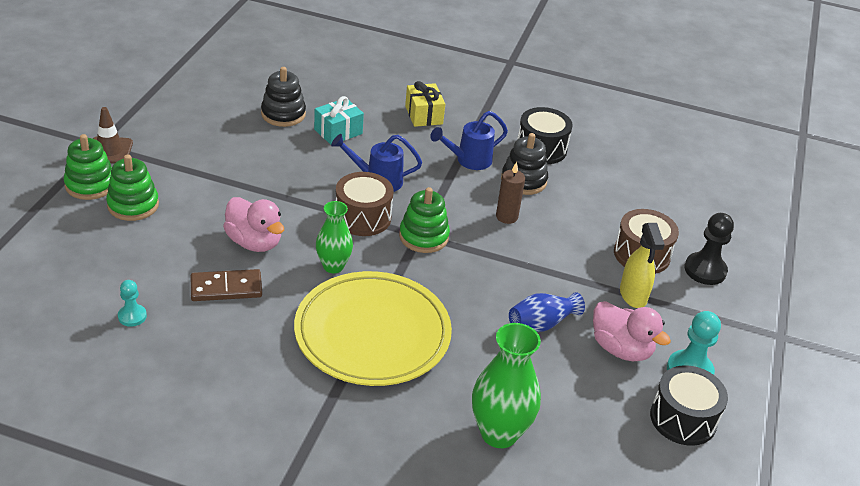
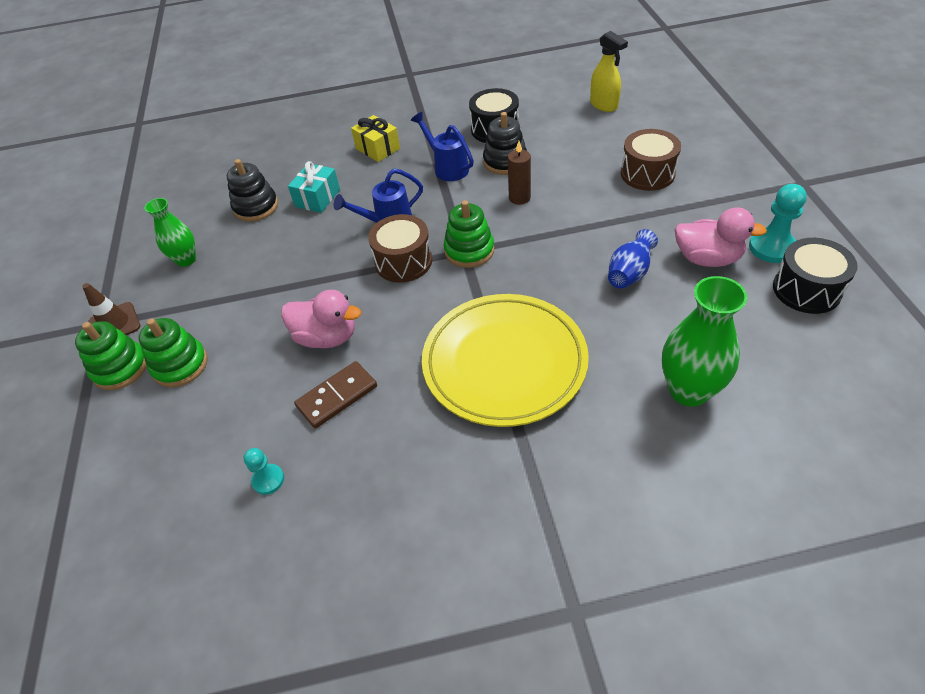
camera: 20 degrees left, 10 degrees up
green vase [316,201,353,273] -> green vase moved to [145,198,196,267]
blue watering can [430,111,508,170] -> blue watering can turned 105 degrees clockwise [411,112,474,181]
yellow spray bottle [620,223,665,308] -> yellow spray bottle moved to [590,31,628,112]
black pawn [685,213,734,285] -> none

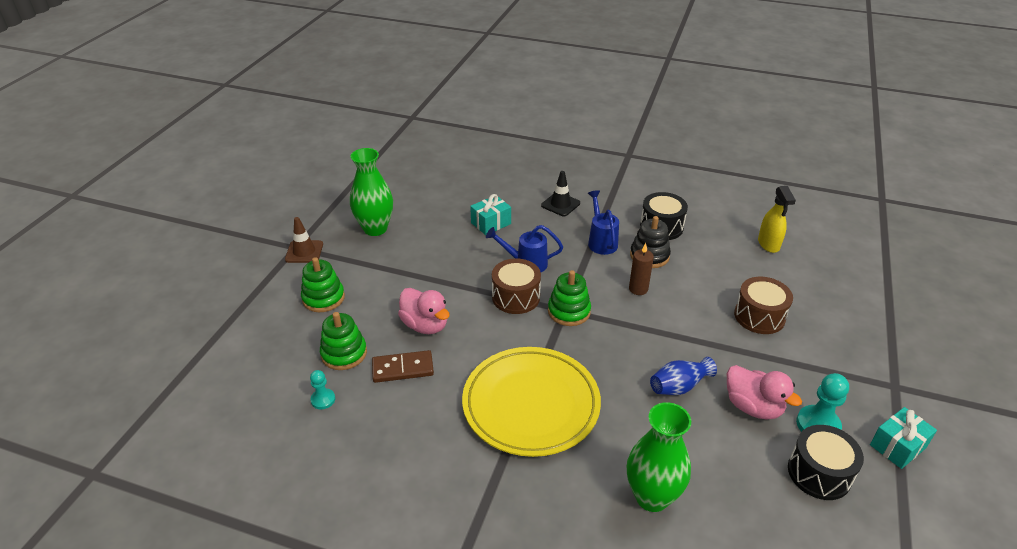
camera: 25 degrees right, 10 degrees down
green stacking toy [75,321,147,390] -> green stacking toy moved to [320,312,367,370]
green vase [145,198,196,267] -> green vase [350,148,393,236], size x1.58
black stacking toy [227,159,278,222] -> none
yellow gift [351,115,400,162] -> black traffic cone [541,171,580,216]
none -> turquoise gift [870,407,937,469]

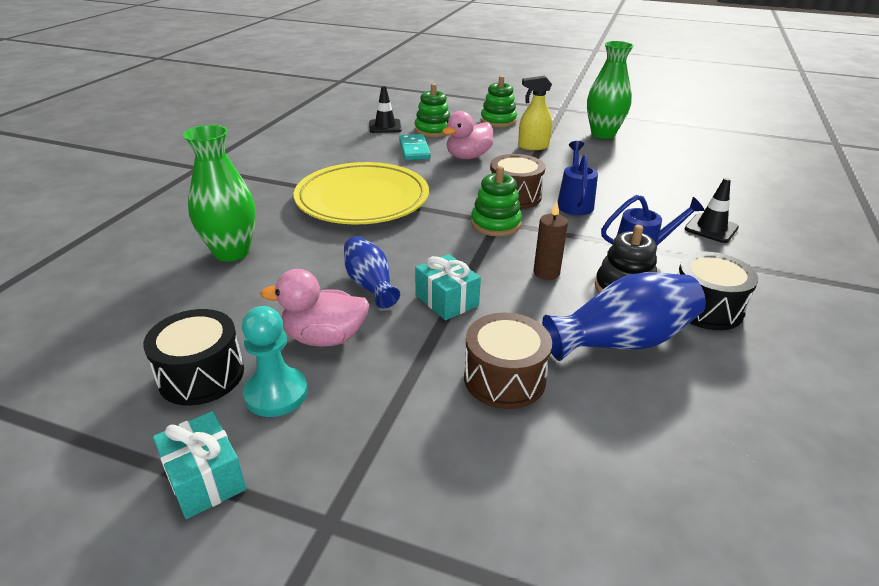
camera: 90 degrees right, 5 degrees down
brown traffic cone [285,217,323,263] -> none
turquoise pawn [310,370,335,409] -> black traffic cone [369,86,402,133]
brown domino [372,350,434,383] -> turquoise domino [399,134,431,160]
turquoise gift [470,194,511,235] -> turquoise gift moved to [415,254,481,320]
pink duck [727,365,802,419] -> pink duck turned 45 degrees clockwise [260,269,369,347]
yellow spray bottle [758,186,796,253] -> yellow spray bottle moved to [518,76,552,150]
none -> blue vase [542,272,706,361]

